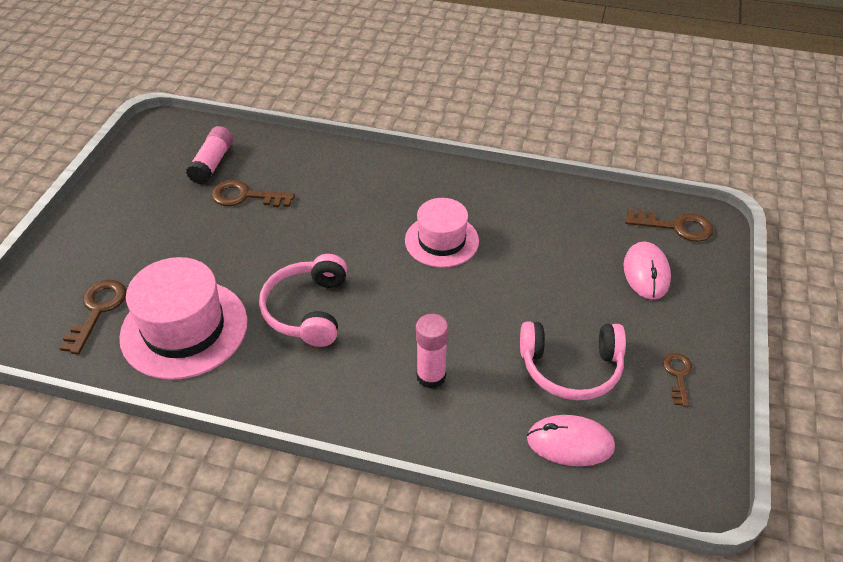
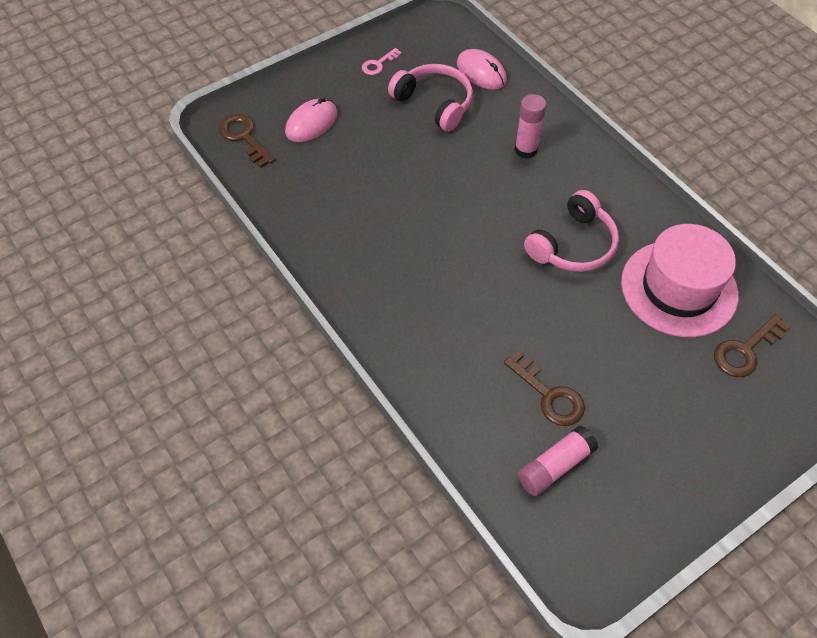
camera: 140 degrees left, 10 degrees up
pink hat [405,198,479,268] -> none
brown key [663,353,692,407] -> pink key [362,48,402,75]

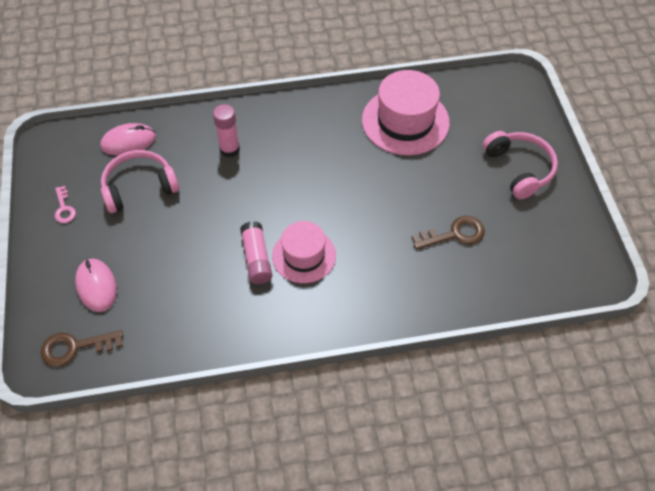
camera: 65 degrees left, 0 degrees up
pink glue stick [517,426,598,496] -> pink glue stick moved to [240,221,272,284]
pink headphones [524,190,619,272] -> pink headphones moved to [483,131,558,199]
brown key [714,314,790,377] -> none
none -> pink hat [272,221,336,283]

